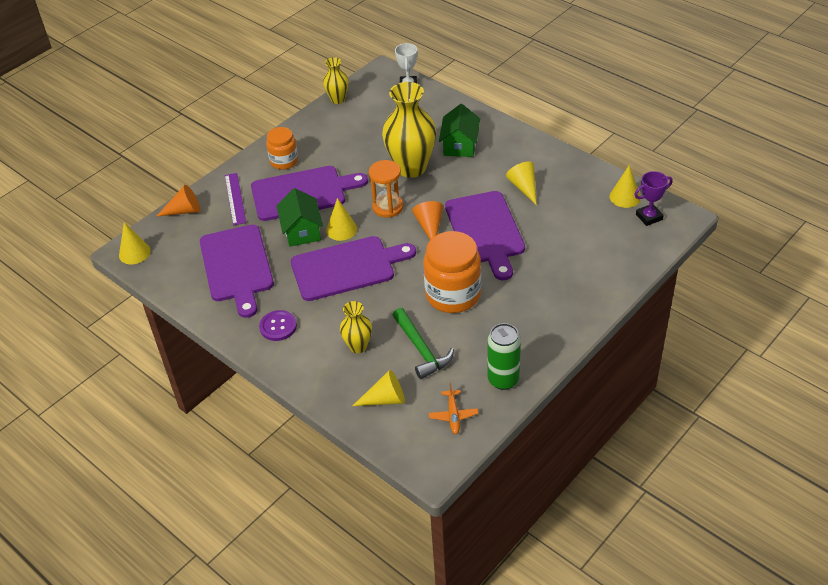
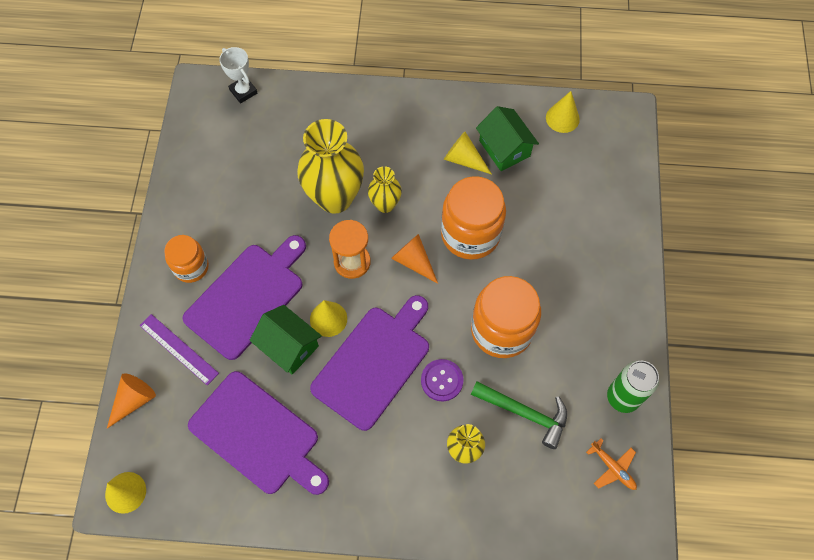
camera: 40 degrees left, 20 degrees up
purple button [259,310,297,341] -> purple button moved to [421,359,464,401]
yellow vase [323,57,349,104] -> yellow vase moved to [368,166,402,213]
yellow cone [353,370,405,406] -> none
green house [439,104,480,157] -> green house moved to [476,106,539,171]
purple cutting board [445,191,525,280] -> orange jar [441,176,506,260]
purple trophy [634,171,673,226] -> none

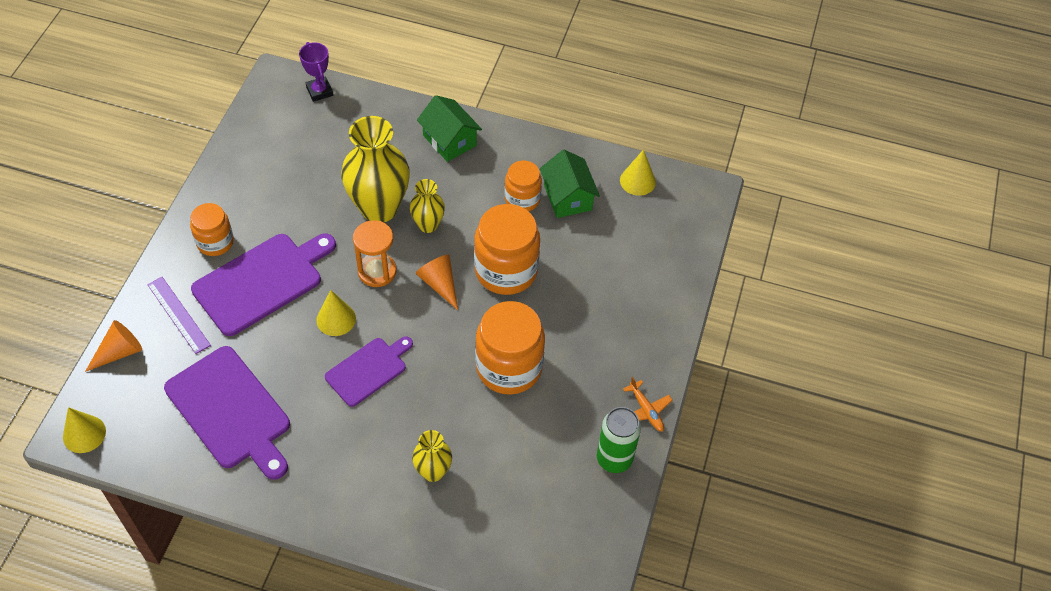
camera: 10 degrees right, 10 degrees down
white trophy [219,47,257,103] -> purple trophy [299,42,333,102]
green house [249,305,322,375] -> green house moved to [417,95,482,162]
purple cutting board [310,295,429,431] -> purple cutting board [325,336,413,407], size x0.61
purple button [421,359,464,401] -> none
yellow cone [444,132,492,175] -> orange jar [504,160,542,211]
green hammer [471,381,567,449] -> none
orange plane [586,438,637,490] -> orange plane moved to [623,377,672,431]

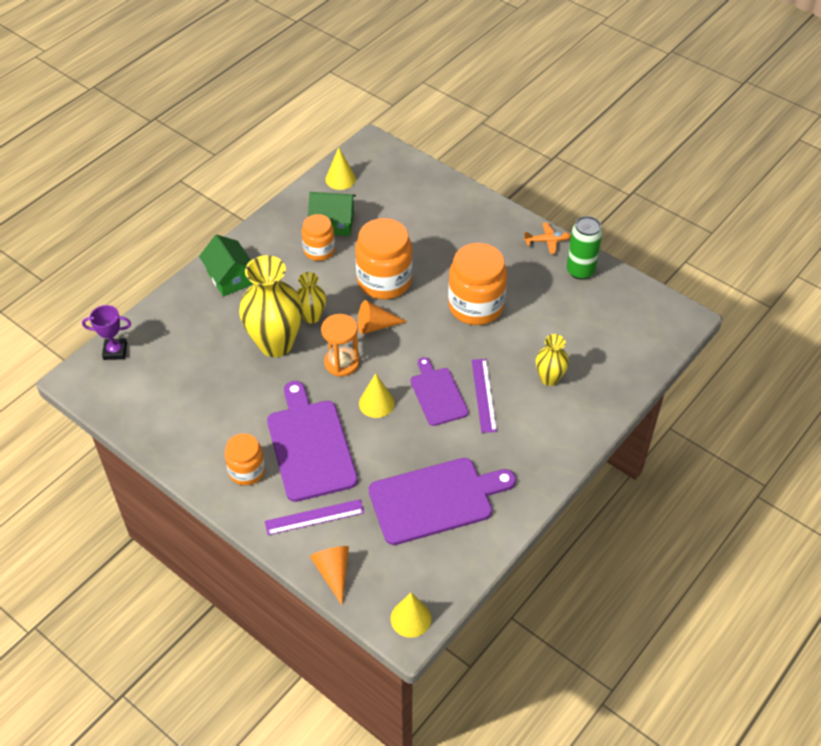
camera: 65 degrees left, 5 degrees down
green house [417,95,482,162] -> green house turned 75 degrees clockwise [199,235,253,297]
none -> purple ruler [472,359,497,433]

